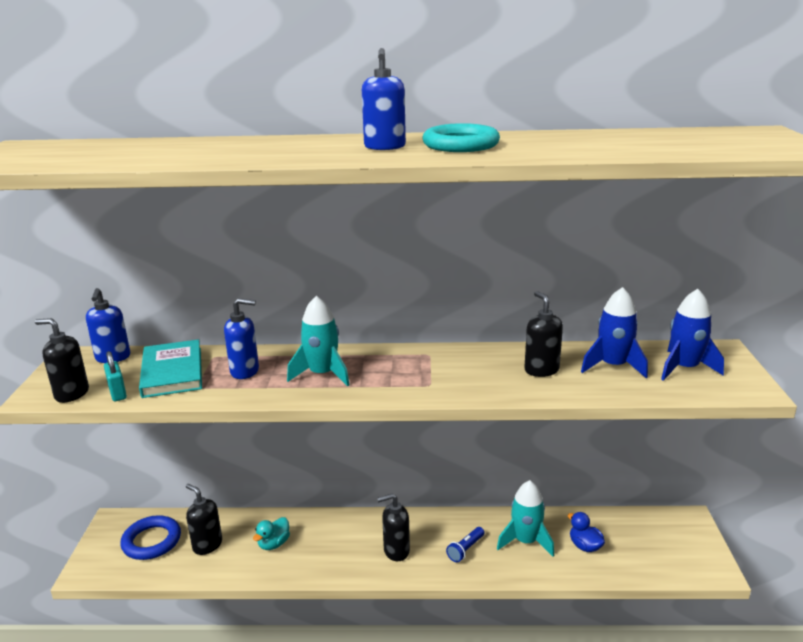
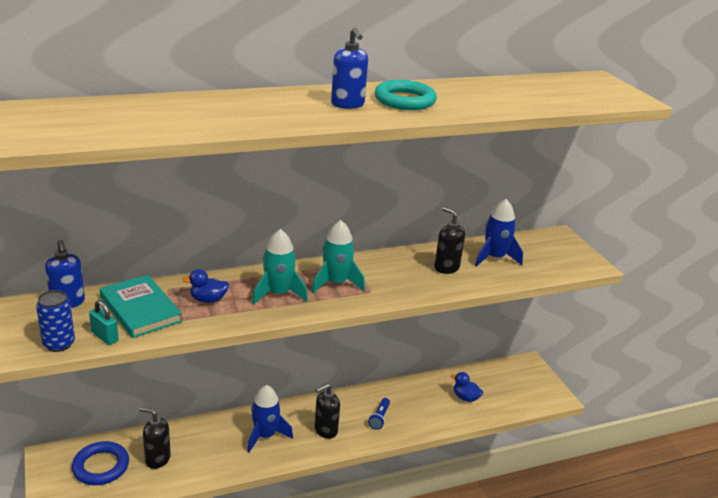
camera: 25 degrees left, 5 degrees up
black soap dispenser [35,318,89,403] -> blue can [36,290,75,352]
blue soap dispenser [224,298,259,379] -> blue duck [182,269,229,303]
turquoise duck [253,517,290,550] -> none
turquoise rocket [497,480,554,556] -> turquoise rocket moved to [312,220,365,293]
blue rocket [661,289,724,381] -> blue rocket moved to [247,385,293,453]

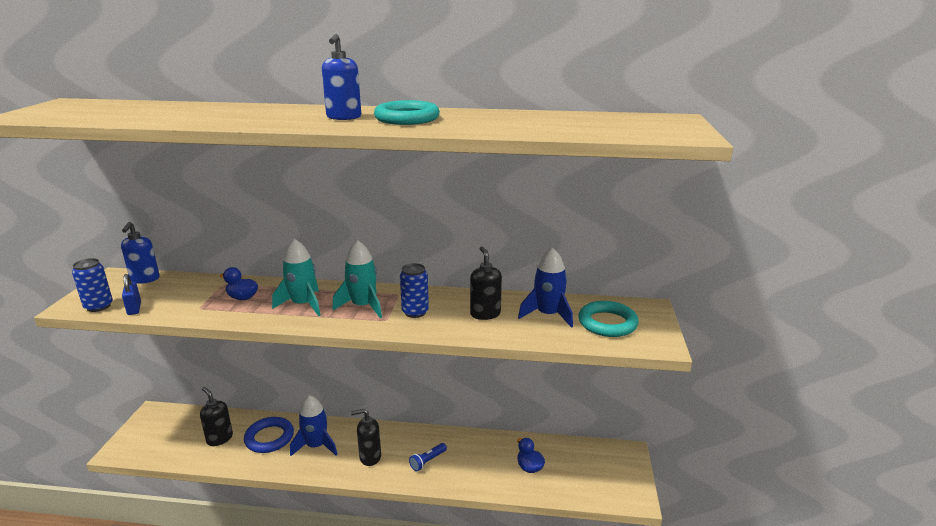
camera: 30 degrees right, 5 degrees down
blue ring [72,441,129,485] -> blue ring moved to [244,417,294,453]
turquoise padlock [89,300,119,345] -> blue padlock [122,274,141,315]
turquoise book [100,275,182,338] -> none
none -> blue can [400,263,429,318]
none -> turquoise ring [578,301,639,337]

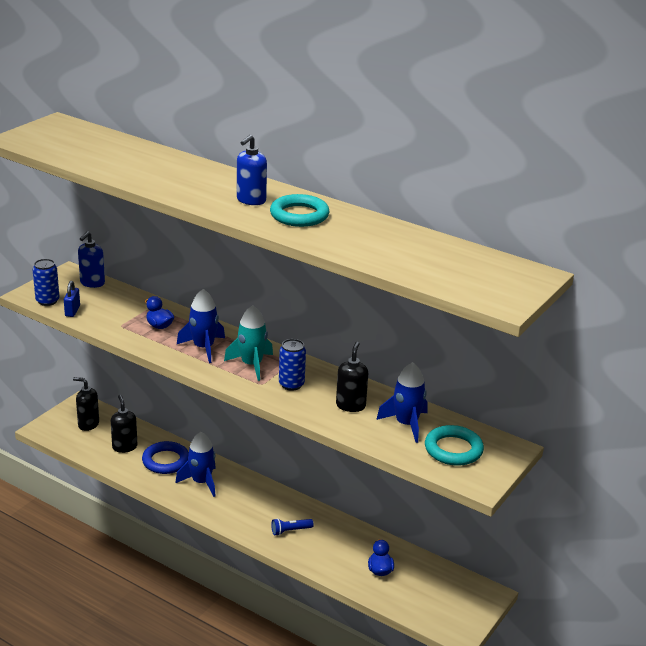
camera: 25 degrees right, 5 degrees up
turquoise rocket [272,239,321,316] -> blue rocket [177,289,225,363]
black soap dispenser [351,409,381,466] -> black soap dispenser moved to [73,377,99,431]

